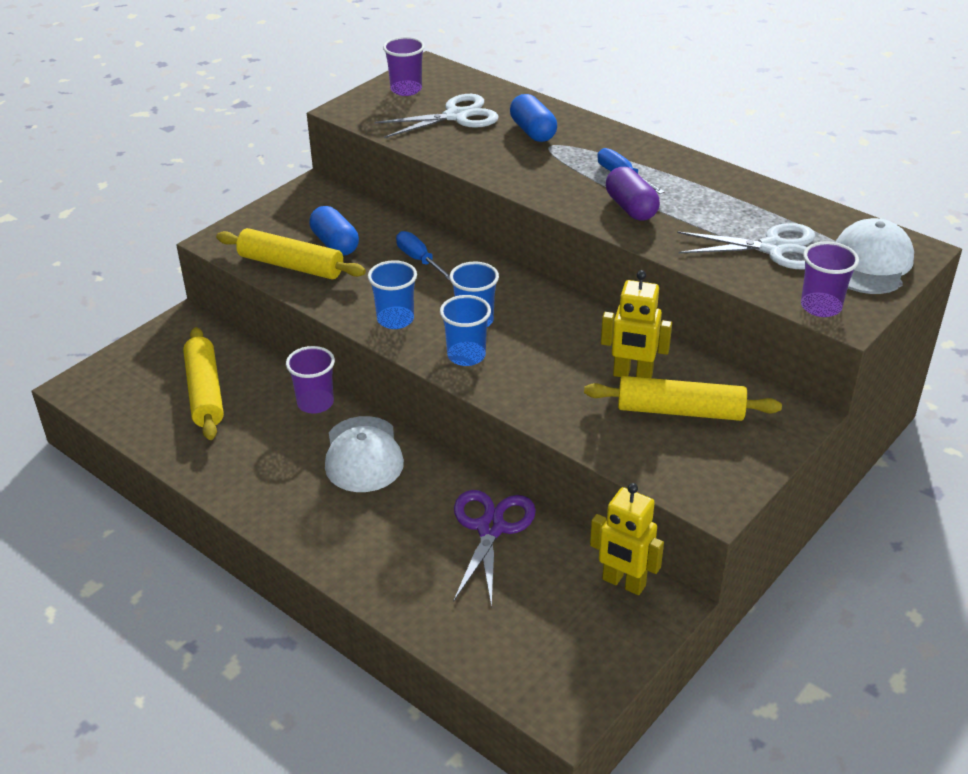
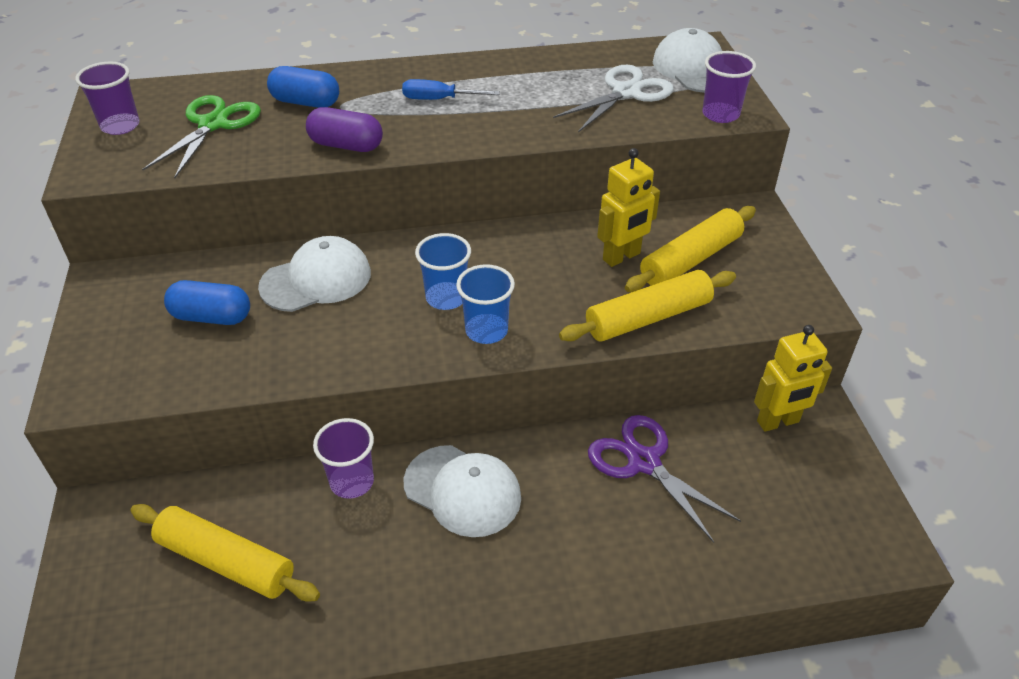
camera: 50 degrees left, 5 degrees up
yellow rolling pin [216,228,366,279] -> yellow rolling pin moved to [559,270,736,342]
blue cup [368,260,417,329] -> none
white scissors [375,94,499,138] -> green scissors [142,95,261,178]
blue screwdriver [396,231,450,280] -> white cap [258,236,371,312]
purple capsule [606,167,660,221] -> purple capsule moved to [306,107,383,152]

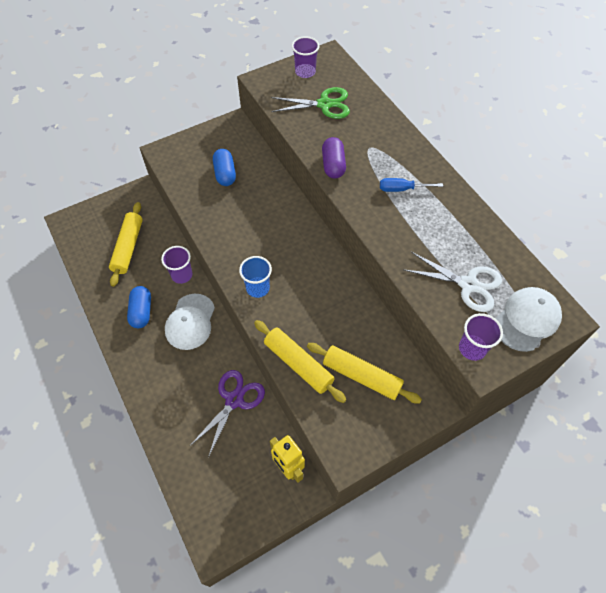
camera: 70 degrees right, 15 degrees up
white cap [258,236,371,312] -> none
blue capsule [267,66,339,108] -> blue capsule moved to [127,286,151,328]
blue screwdriver [402,79,500,100] -> blue screwdriver turned 75 degrees counterclockwise [380,178,443,192]
blue cup [415,233,471,310] -> none
yellow robot [597,148,660,267] -> none

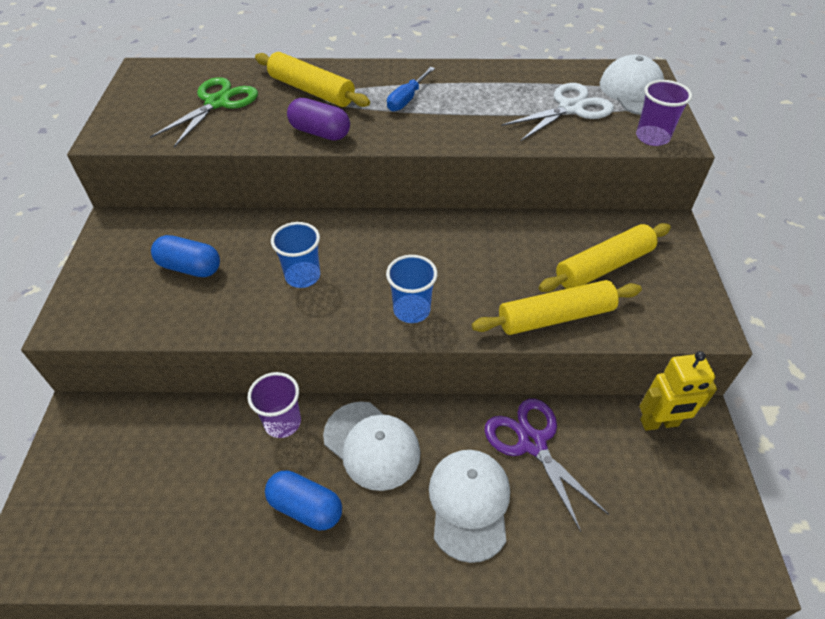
camera: 60 degrees left, 10 degrees down
yellow rolling pin [109,202,143,287] -> yellow rolling pin moved to [255,52,370,107]
purple cup [292,36,319,78] -> none
none -> blue cup [271,222,320,288]
none -> white cap [429,450,510,563]

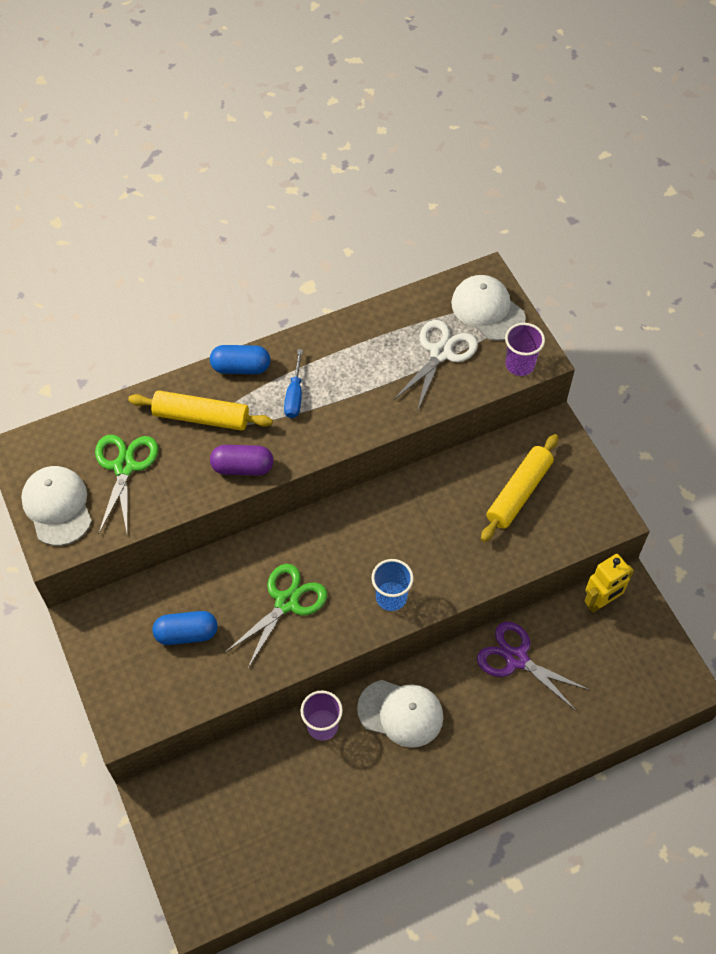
camera: 25 degrees left, 10 degrees up
blue capsule [265,471,342,530] -> blue capsule moved to [210,345,270,374]
blue cup [271,222,320,288] -> green scissors [226,564,327,668]
white cap [429,450,510,563] -> white cap moved to [21,466,92,546]
yellow rolling pin [472,280,642,335] -> none

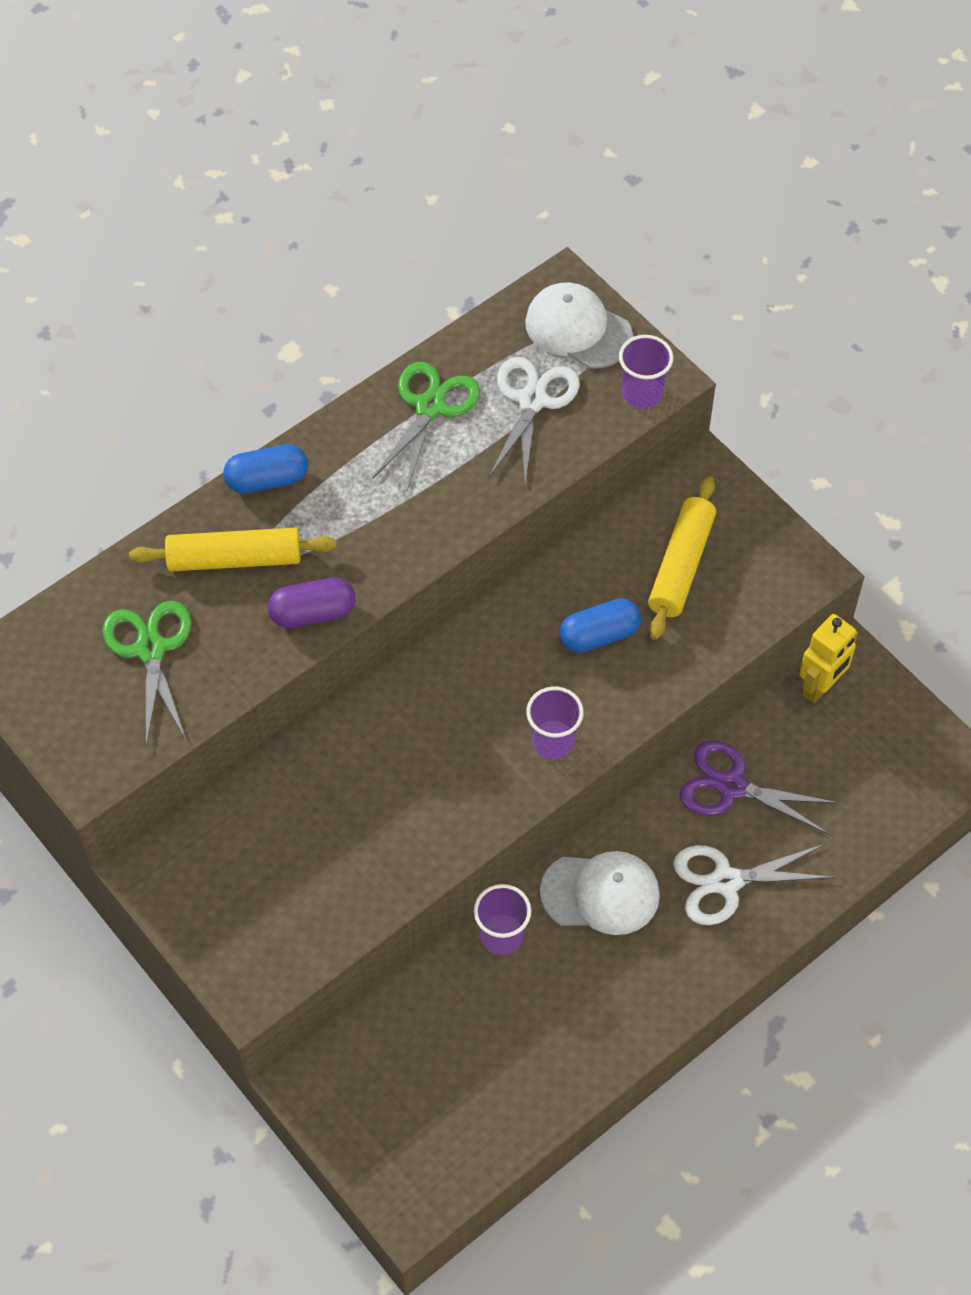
camera: 15 degrees left, 0 degrees up
white cap [21,466,92,546] -> none
blue capsule [153,611,218,645] -> blue capsule moved to [560,598,641,653]
green scissors [226,564,327,668] -> green scissors moved to [373,362,480,491]
blue screwdriver [284,349,303,418] -> none
blue cup [372,559,414,611] -> purple cup [526,687,584,759]
none -> white scissors [673,844,835,925]

